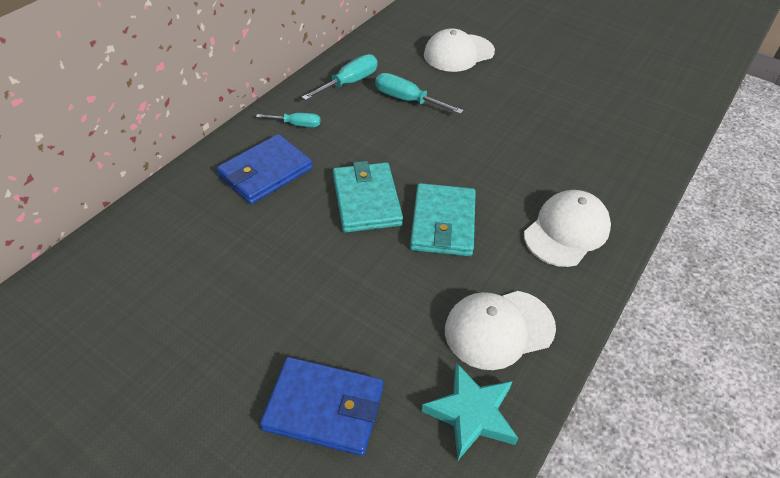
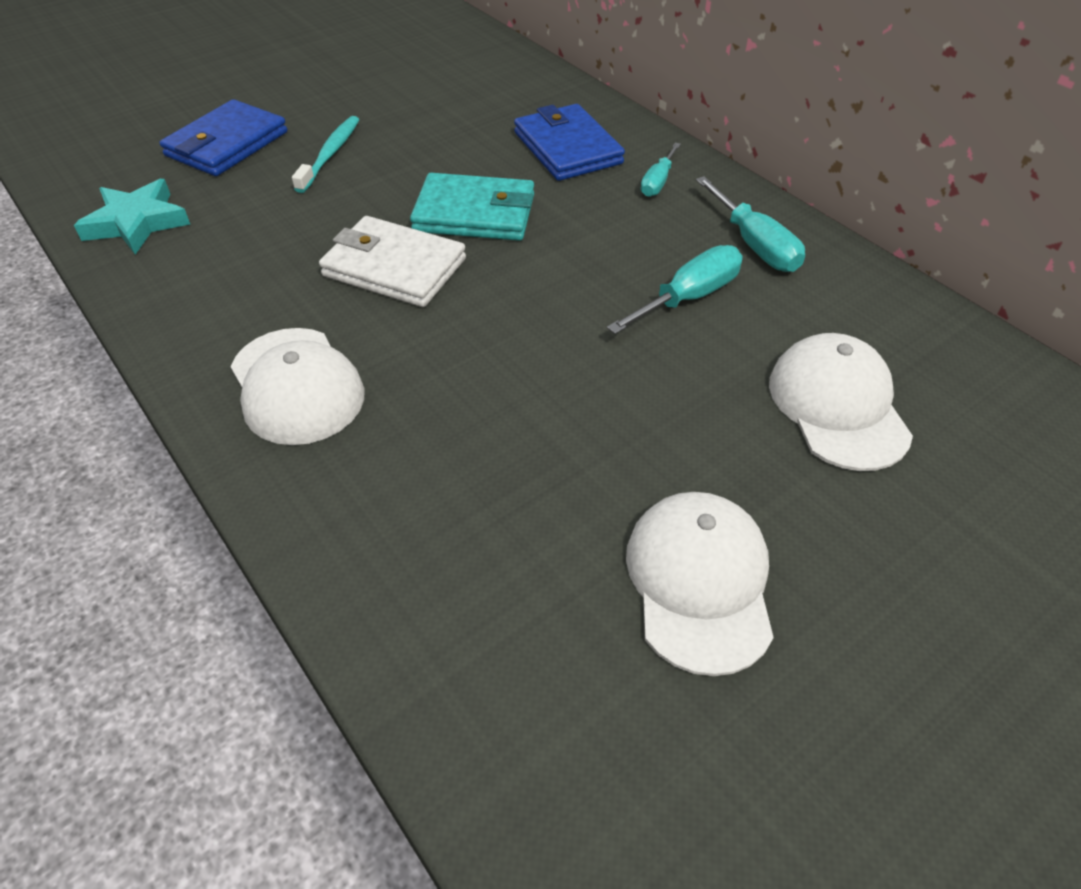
camera: 110 degrees right, 0 degrees up
turquoise wallet [410,183,476,256] -> white wallet [319,216,466,307]
white cap [445,291,556,370] -> white cap moved to [626,492,774,676]
none -> turquoise toothbrush [292,116,359,193]

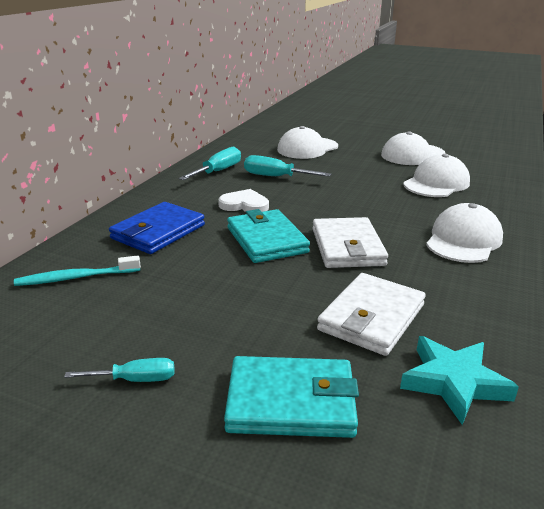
camera: 120 degrees left, 20 degrees down
blue wallet [159,99,287,176] -> turquoise wallet [224,356,359,438]
turquoise toothbrush [292,116,359,193] -> turquoise toothbrush moved to [14,255,141,286]
turquoise screwdriver [641,143,681,197] -> turquoise screwdriver moved to [64,358,174,382]
none -> white heart [218,189,269,212]
none -> white wallet [317,273,426,356]
none -> white cap [403,154,470,197]

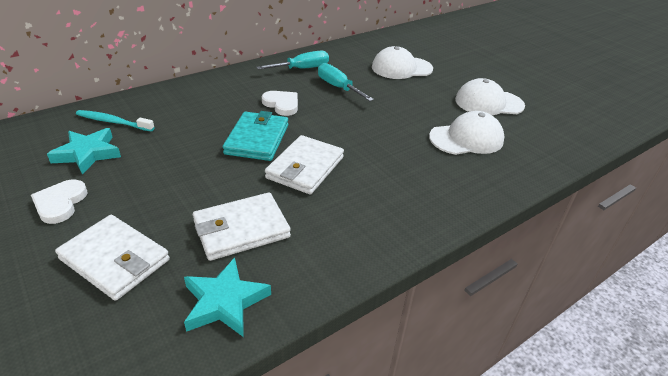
camera: 30 degrees right, 10 degrees up
turquoise screwdriver [64,358,174,382] -> white heart [31,179,88,224]
blue wallet [109,202,205,254] -> none
turquoise wallet [224,356,359,438] -> white wallet [55,215,170,301]
white cap [426,203,503,263] -> none
none -> turquoise star [47,128,121,175]

